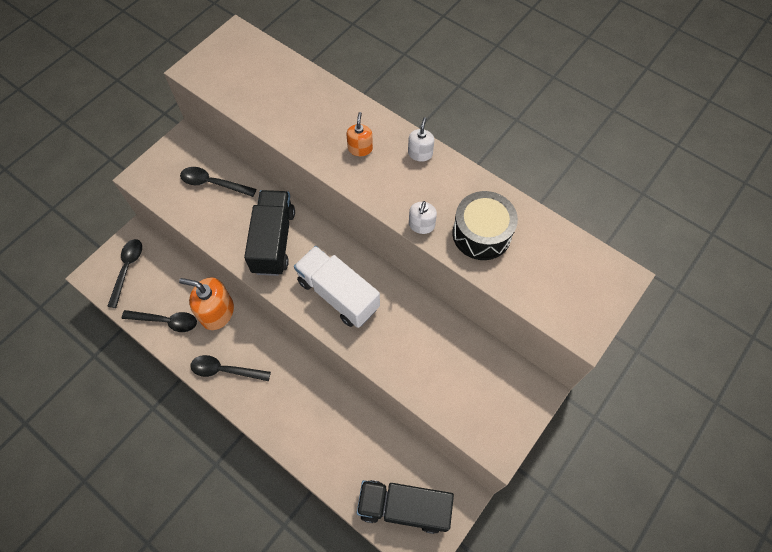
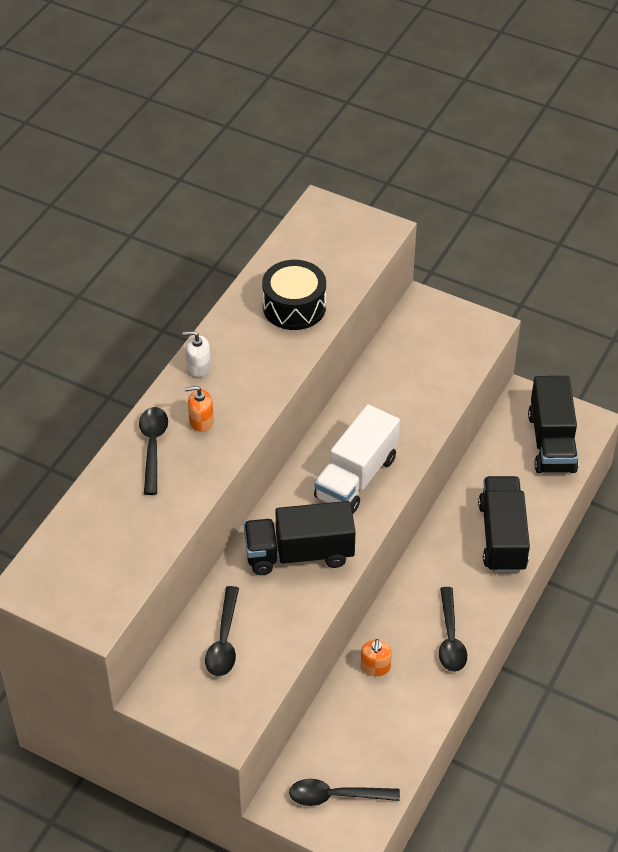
camera: 100 degrees left, 15 degrees down
black spoon [122,310,197,332] -> black spoon moved to [139,407,168,495]
orange soap dispenser [179,277,234,330] -> orange soap dispenser [361,639,392,676], size x0.54
white soap dispenser [409,201,437,234] -> none
none -> black truck [478,476,530,573]

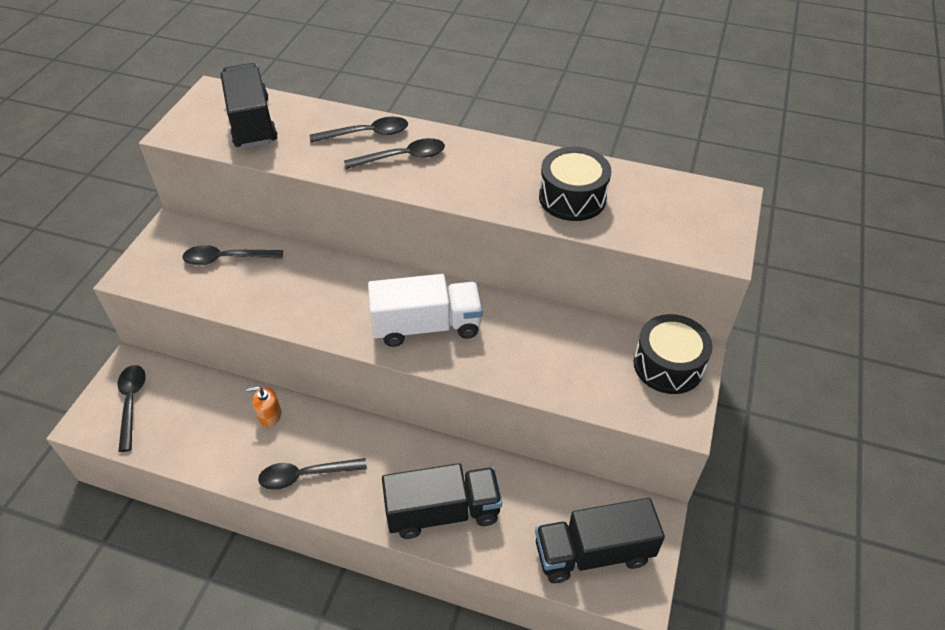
camera: 80 degrees right, 0 degrees up
white soap dispenser [182,331,211,377] -> none
orange soap dispenser [184,386,214,432] -> black spoon [344,138,445,169]
black truck [244,501,356,575] -> black truck moved to [220,63,278,149]
white truck [314,404,400,514] -> white truck turned 150 degrees clockwise [368,274,483,347]
none -> black drum [634,314,713,394]

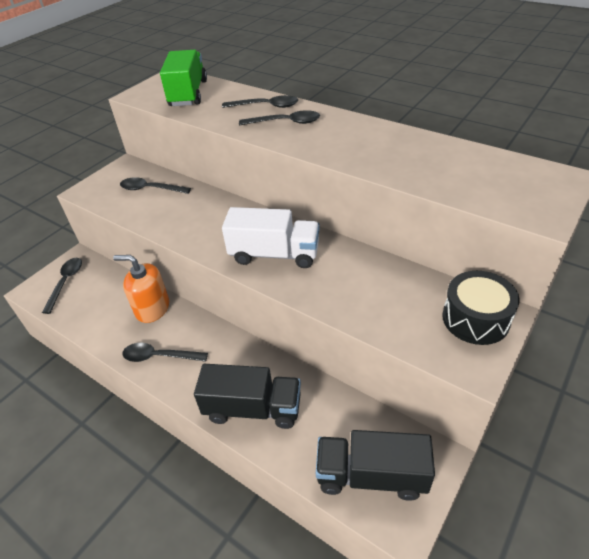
camera: 20 degrees right, 5 degrees down
black truck [220,63,278,149] -> green truck [160,50,207,106]
orange soap dispenser [246,386,281,427] -> orange soap dispenser [113,255,169,323], size x1.84
black drum [539,147,611,221] -> none

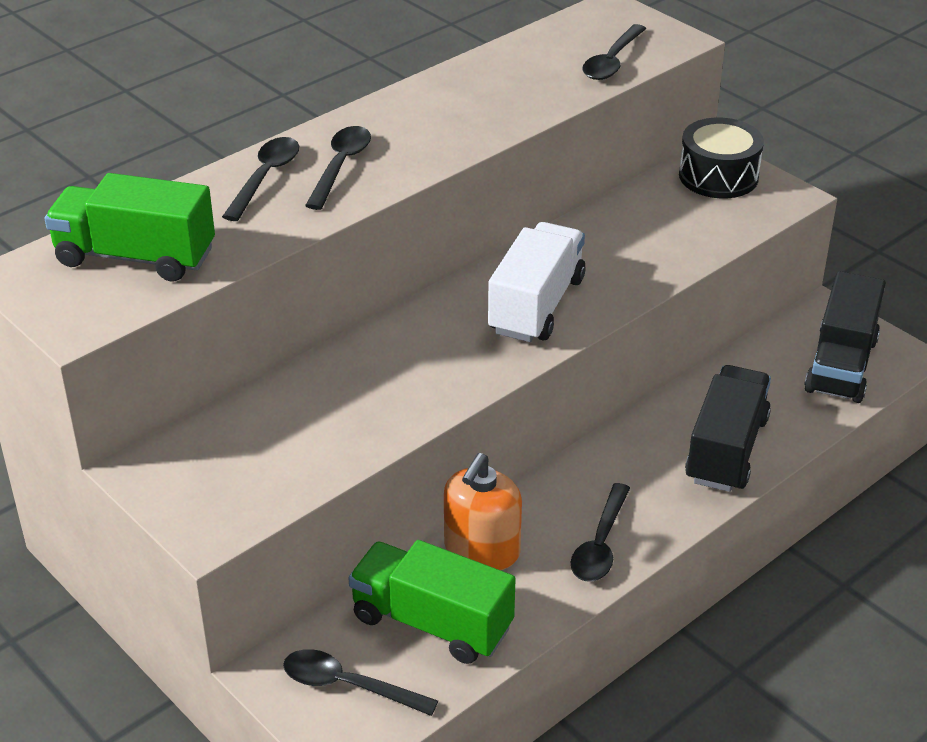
camera: 80 degrees left, 5 degrees down
black spoon [120,177,191,194] -> black spoon moved to [582,24,646,80]
none -> green truck [349,540,516,664]

